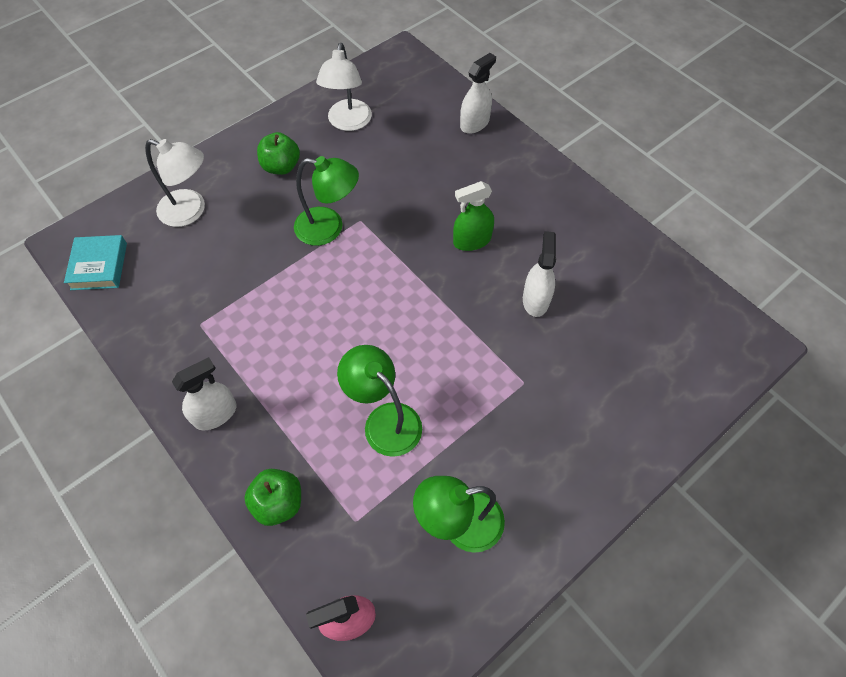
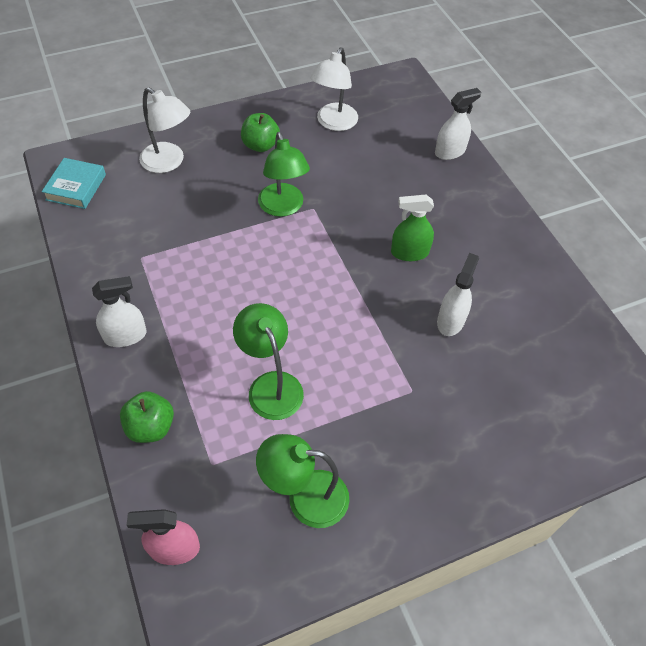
camera: 15 degrees right, 5 degrees down
green lamp [294,156,359,246] -> green lamp turned 45 degrees clockwise [258,132,310,217]

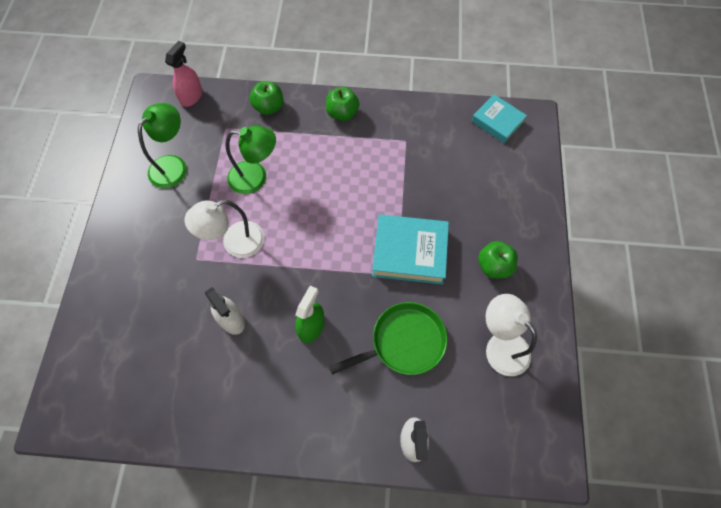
camera: 120 degrees right, 10 degrees up
white spray bottle [92,276,146,347] -> green apple [326,87,359,121]
white lamp [139,87,190,173] -> white lamp moved to [184,200,264,258]
green lamp [258,132,310,217] -> turquoise book [372,214,449,284]
none -> green pan [329,302,448,375]

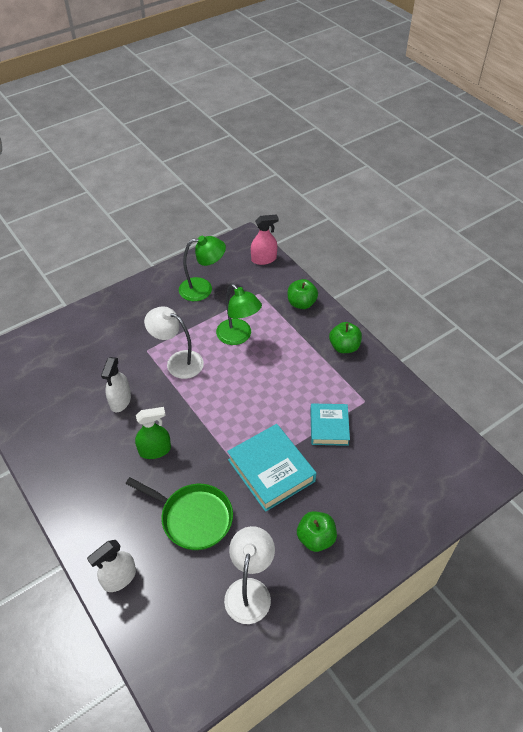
camera: 50 degrees right, 15 degrees down
turquoise book [472,94,527,143] -> turquoise book moved to [310,404,350,446]

